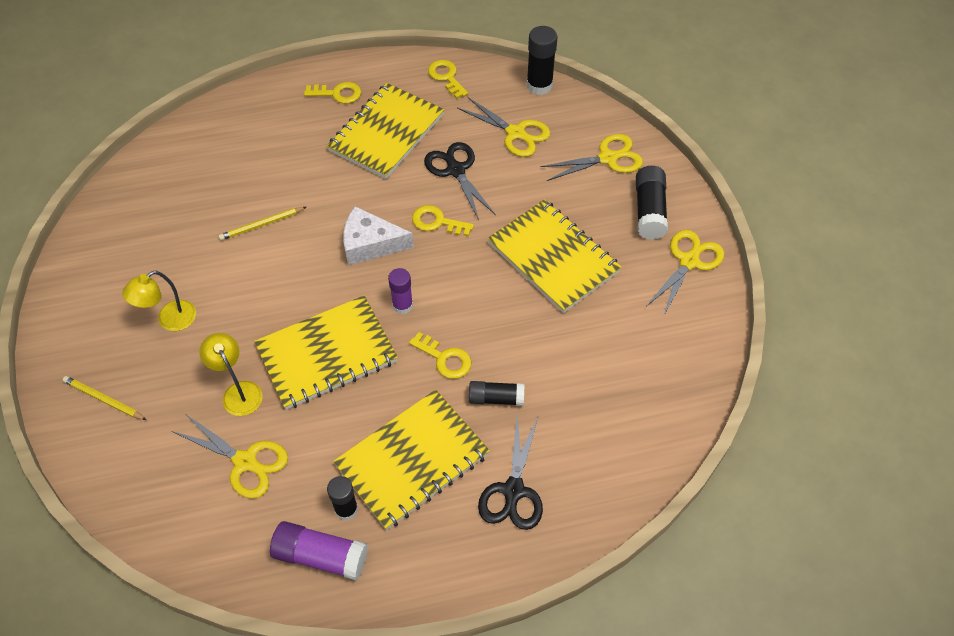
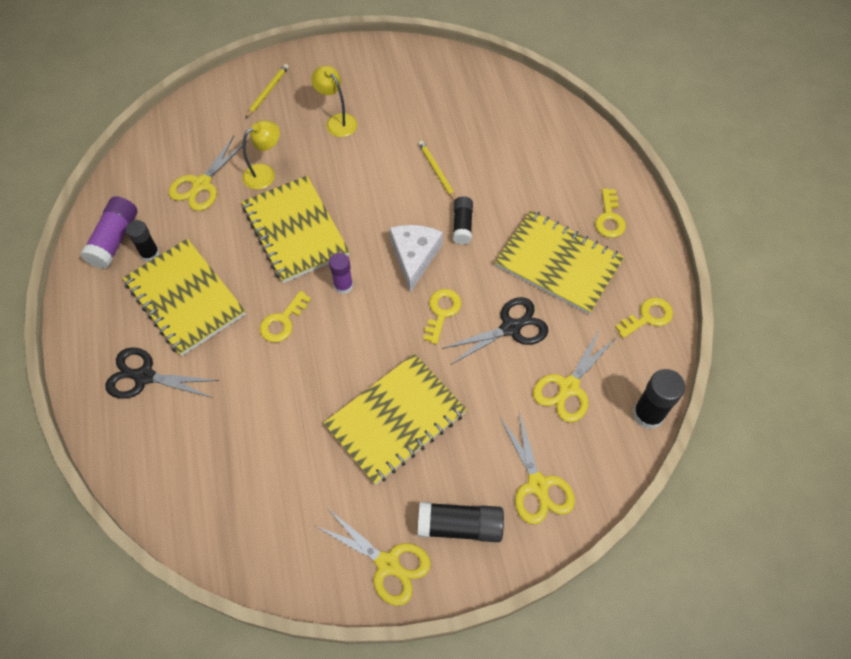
camera: 90 degrees right, 5 degrees up
black glue stick [469,381,524,406] -> black glue stick moved to [453,196,473,245]

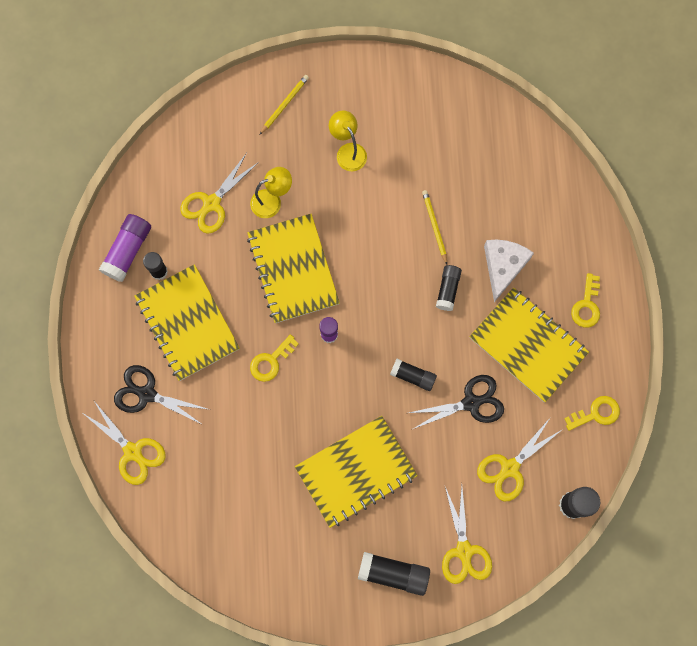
camera: 10 degrees right, 15 degrees up
yellow scissors [316,509,431,606] -> yellow scissors moved to [83,401,166,485]
white cheese [390,225,443,293] -> white cheese moved to [484,240,534,302]
yellow key [423,289,461,344] -> black glue stick [390,359,437,391]

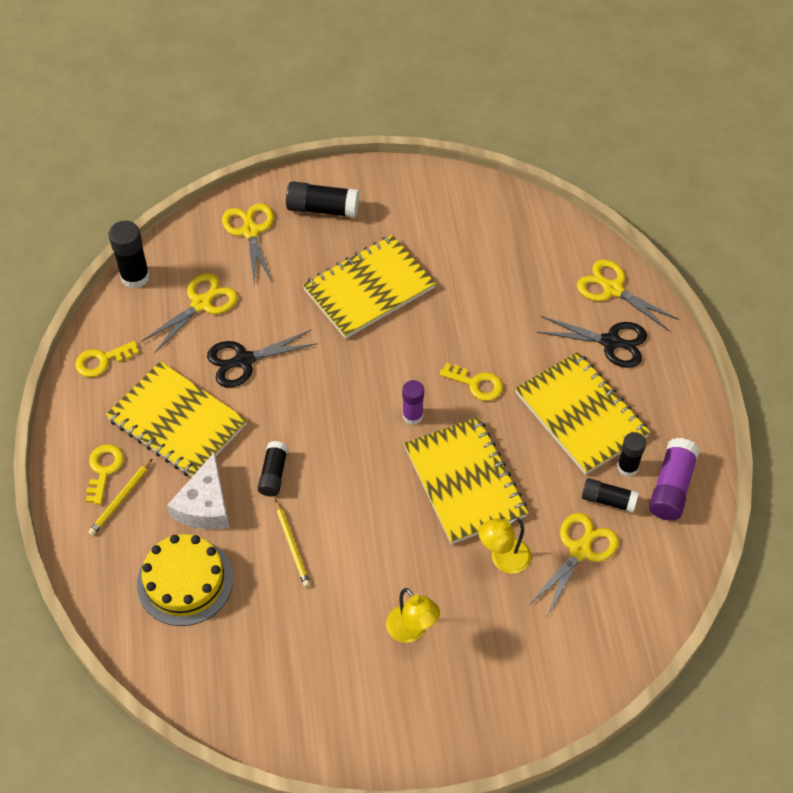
camera: 175 degrees right, 20 degrees down
yellow key [250,334,299,382] -> yellow key turned 75 degrees clockwise [439,363,503,401]
yellow pencil [260,75,309,134] -> yellow pencil moved to [88,459,152,536]
black glue stick [390,359,437,391] -> black glue stick moved to [582,478,639,513]
none -> yellow cake [137,534,233,626]

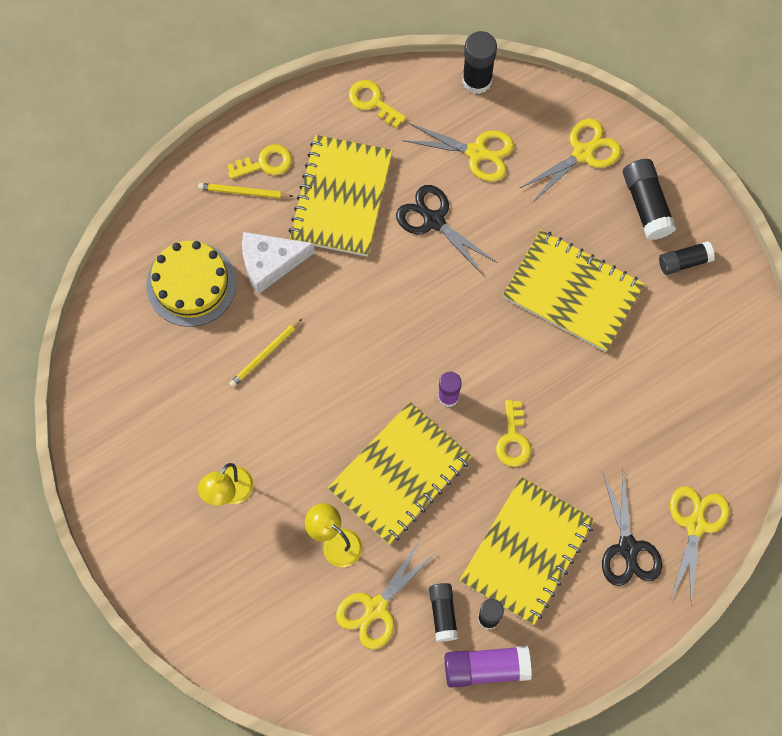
camera: 65 degrees right, 15 degrees up
black glue stick [258,441,288,496] -> black glue stick moved to [659,241,715,275]
yellow scissors [528,513,619,616] -> yellow scissors turned 120 degrees clockwise [336,540,437,650]

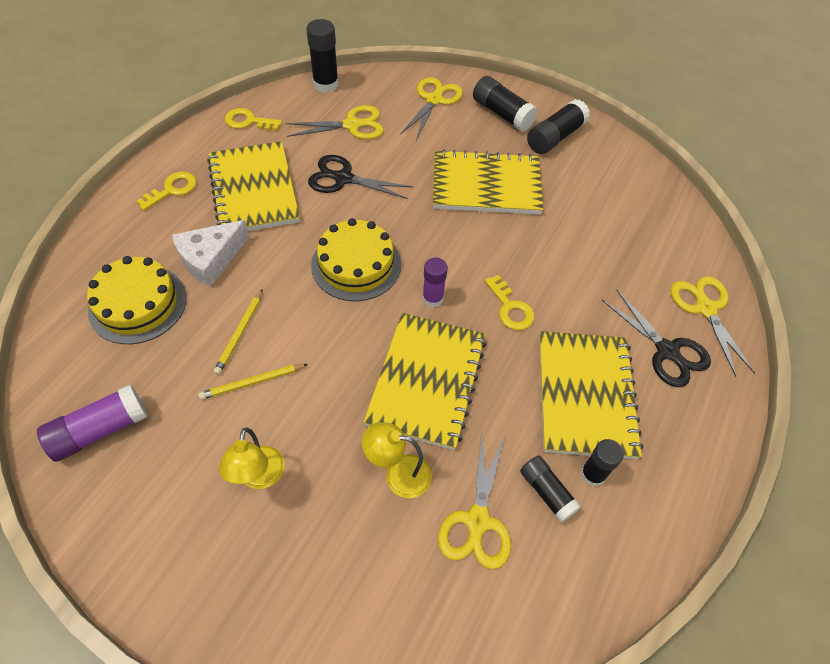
camera: 30 degrees left, 15 degrees down
yellow pencil [198,183,294,198] -> yellow pencil moved to [198,364,308,400]
purple glue stick [445,646,532,688] -> purple glue stick moved to [37,384,148,462]
black glue stick [659,241,715,275] -> black glue stick [527,99,590,154], size x1.50
none -> yellow cake [311,218,401,301]

